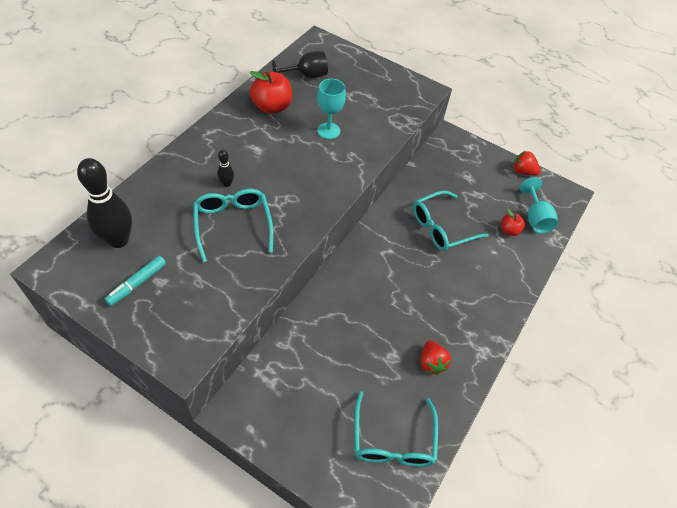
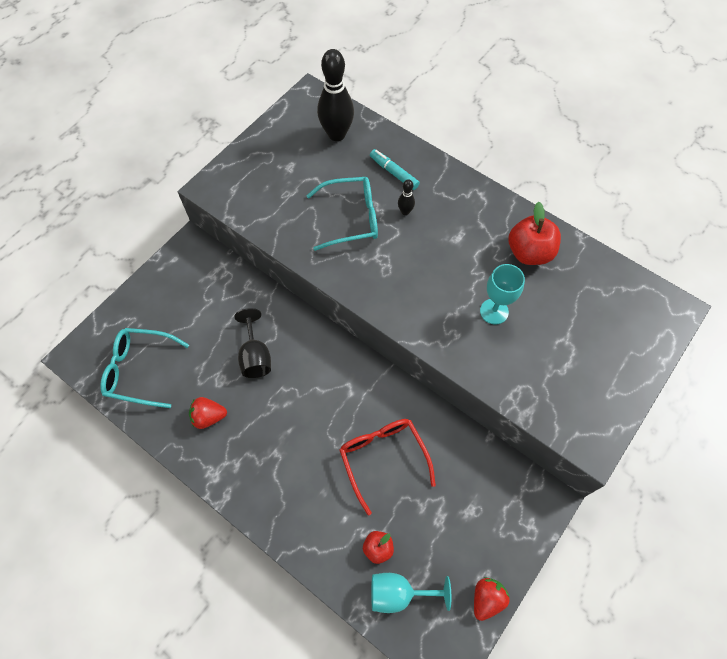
camera: 100 degrees right, 10 degrees up
turquoise marker [105,256,166,306] -> turquoise marker moved to [370,149,420,190]
black goblet [272,51,328,78] -> black goblet moved to [235,308,271,378]
turquoise glasses [413,191,489,251] -> red glasses [340,419,436,515]

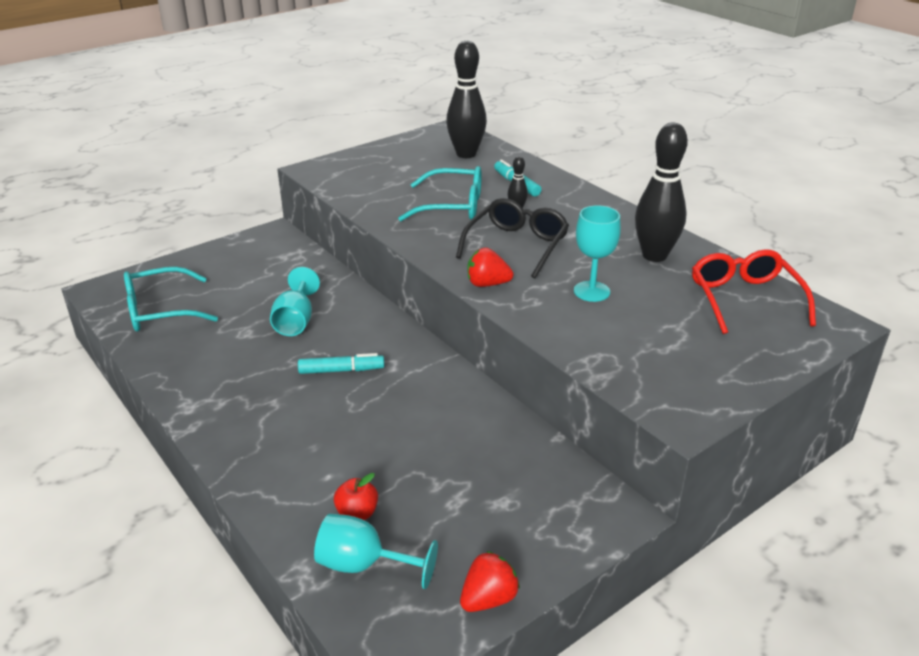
camera: 15 degrees right, 30 degrees down
turquoise glasses [100,328,189,408] -> turquoise glasses turned 45 degrees counterclockwise [124,266,218,331]
red strawberry [189,397,227,429] -> red strawberry moved to [467,248,514,287]
black goblet [235,308,271,378] -> turquoise goblet [270,267,320,336]
red glasses [340,419,436,515] -> red glasses moved to [692,249,816,334]
red apple [509,202,561,265] -> black bowling pin [635,123,688,262]
none -> turquoise marker [298,353,384,374]
none -> black glasses [456,198,569,278]

